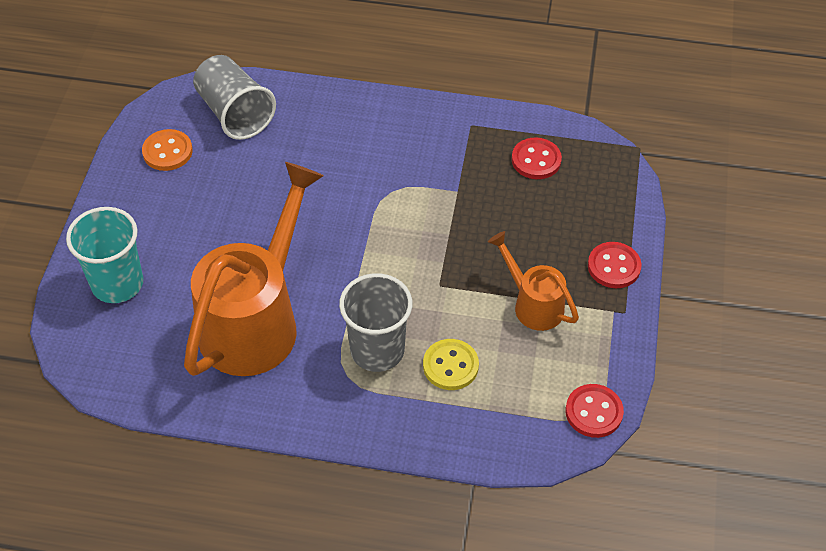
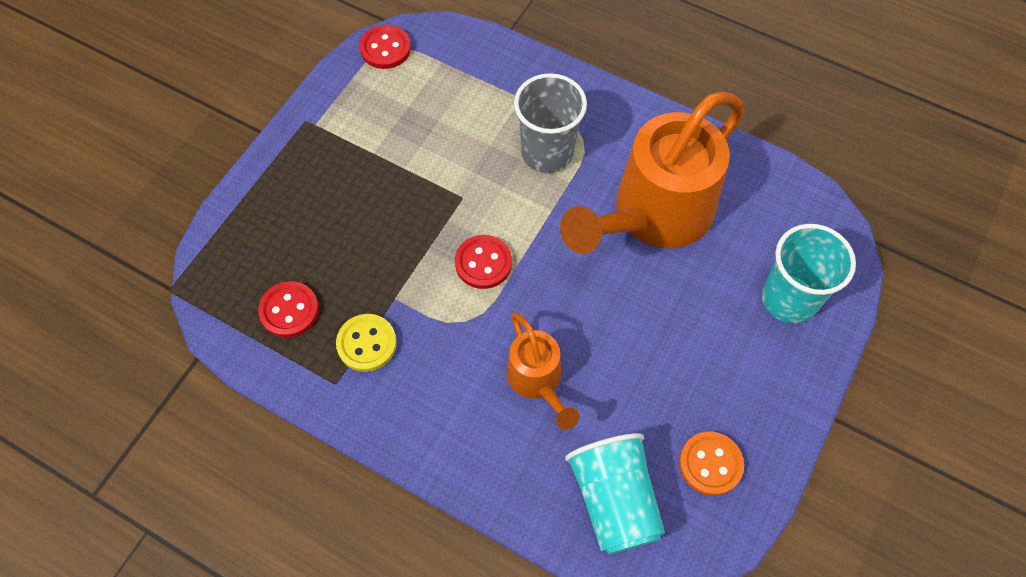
camera: 160 degrees left, 10 degrees up
grey cup [193,55,276,140] -> turquoise cup [565,433,665,554]
yellow button [423,339,479,390] -> yellow button moved to [336,314,397,372]
orange watering can [488,231,579,331] -> orange watering can moved to [506,312,579,430]
red button [588,242,642,288] -> red button moved to [455,235,512,289]

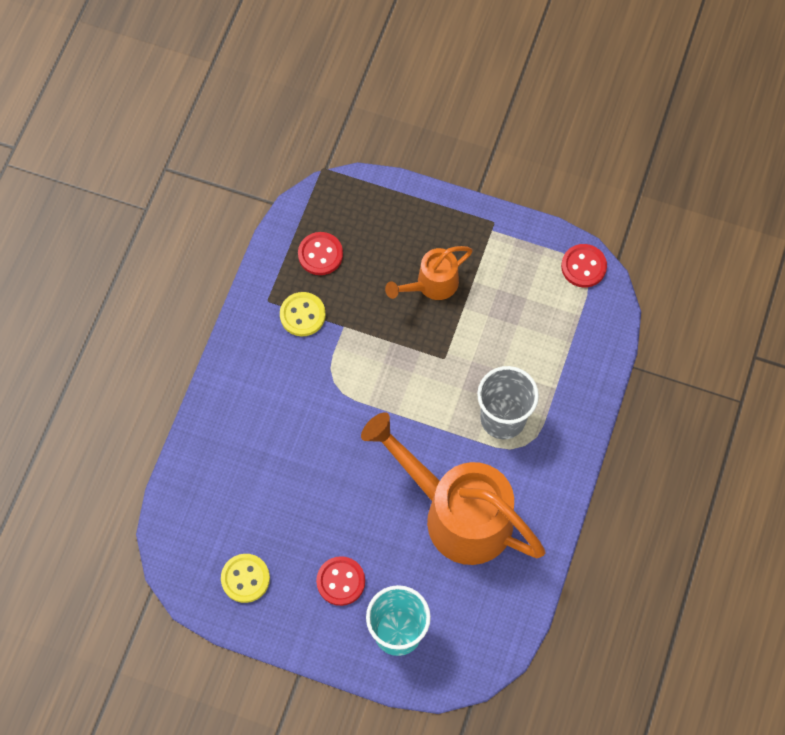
camera: 80 degrees right, 5 degrees up
red button [455,235,512,289] -> red button moved to [316,556,365,606]
orange watering can [506,312,579,430] -> orange watering can moved to [385,246,473,300]
turquoise cup [565,433,665,554] -> none
orange button [679,432,744,496] -> yellow button [221,554,270,603]

